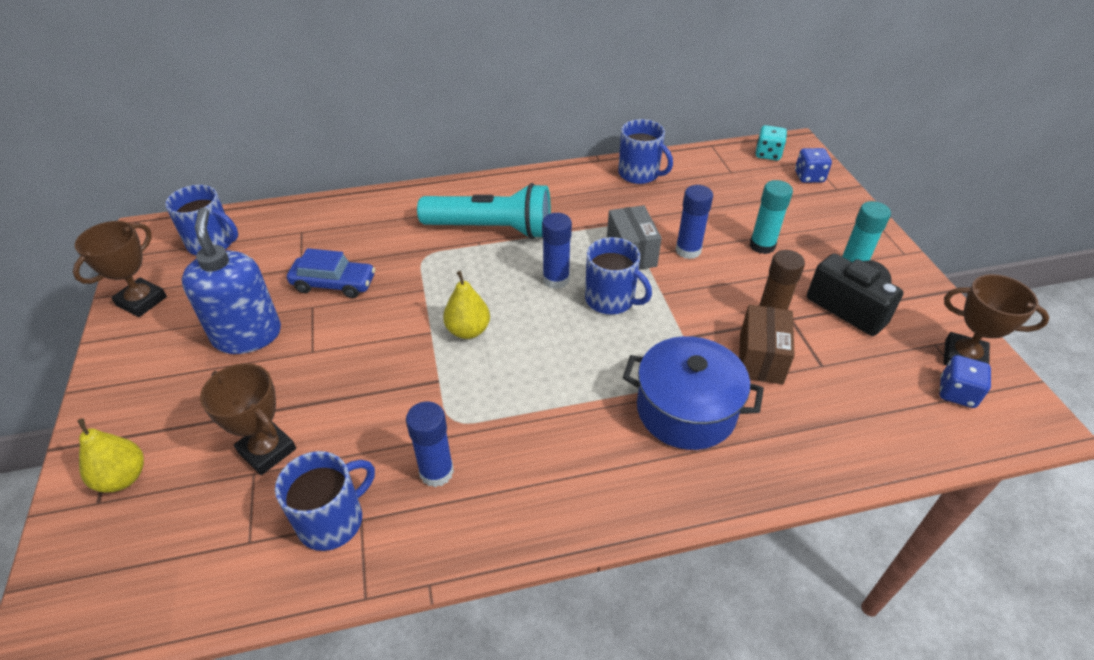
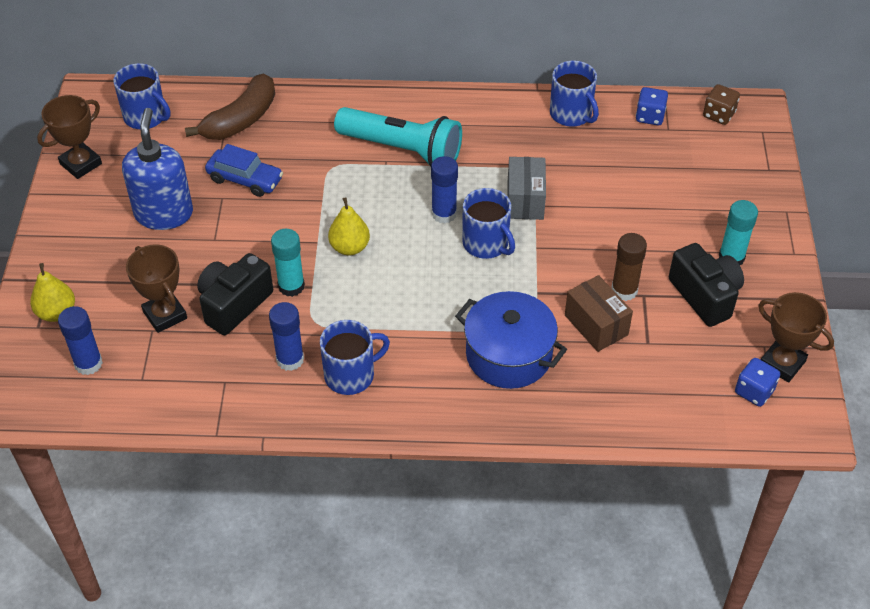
camera: 15 degrees right, 5 degrees up
blue mug [275,451,375,551] -> blue mug moved to [320,320,390,395]
blue glue stick [675,185,713,259] -> blue glue stick moved to [58,306,103,375]
brown box [739,305,795,384] -> brown box turned 60 degrees counterclockwise [565,275,633,352]
turquoise glue stick [750,180,793,254] -> turquoise glue stick moved to [271,229,305,297]
turquoise dice [756,125,787,161] -> brown dice [703,84,740,125]
blue dice [795,148,832,183] -> blue dice moved to [636,87,668,125]
none -> brown banana [185,74,275,140]
none -> black camera [197,253,273,335]

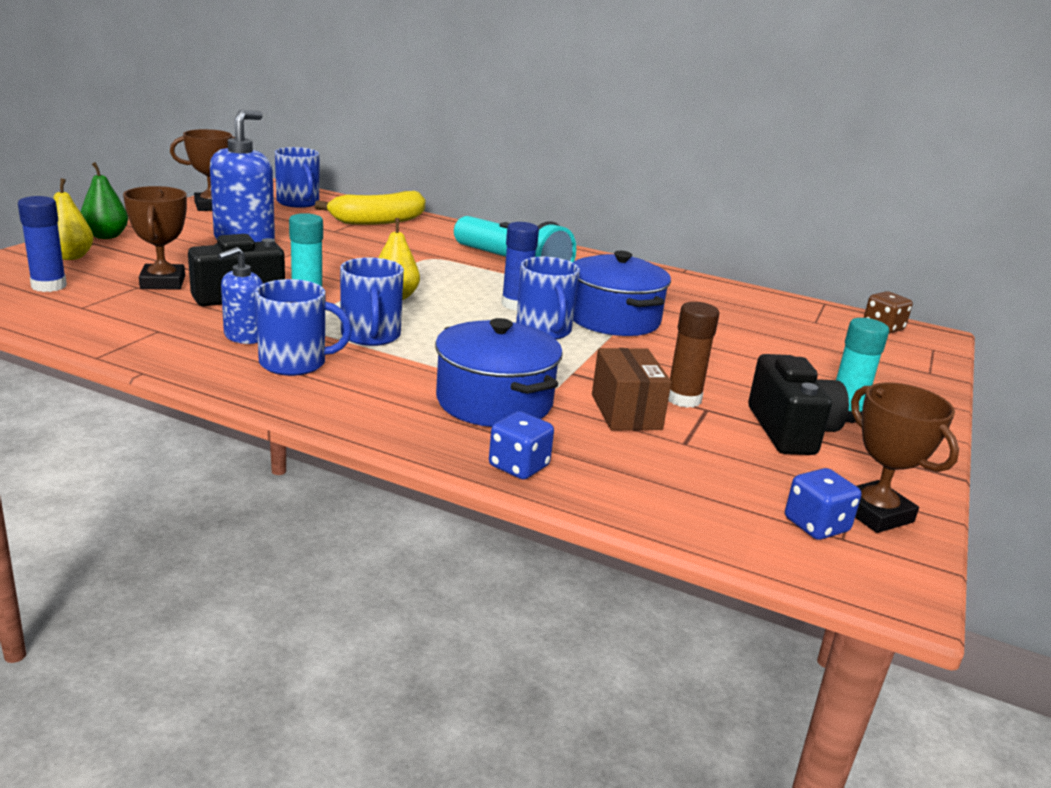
camera: 20 degrees right, 25 degrees down
brown banana [185,74,275,140] -> yellow banana [315,191,426,225]
blue car [205,144,283,197] -> none
blue glue stick [269,302,304,371] -> blue soap dispenser [218,247,263,344]
grey box [507,157,546,220] -> blue pot [573,251,671,336]
blue mug [550,61,599,127] -> blue mug moved to [340,257,404,346]
blue dice [636,87,668,125] -> blue dice moved to [489,411,554,480]
none -> green pear [81,162,128,239]

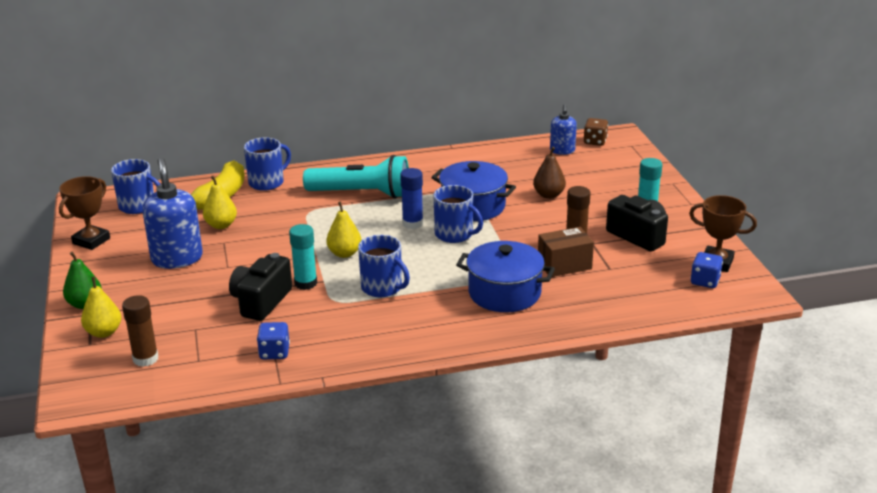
camera: 35 degrees left, 5 degrees up
blue glue stick [18,196,67,292] -> brown glue stick [122,295,158,367]
brown trophy [123,186,187,290] -> none
blue soap dispenser [218,247,263,344] -> blue soap dispenser moved to [550,104,577,155]
blue mug [255,279,352,376] -> blue mug moved to [244,137,291,191]
blue dice [489,411,554,480] -> blue dice moved to [257,322,290,359]
brown box [592,348,672,430] -> brown box turned 60 degrees counterclockwise [538,227,594,277]
none -> yellow pear [203,176,237,229]
none -> brown pear [533,147,566,199]

